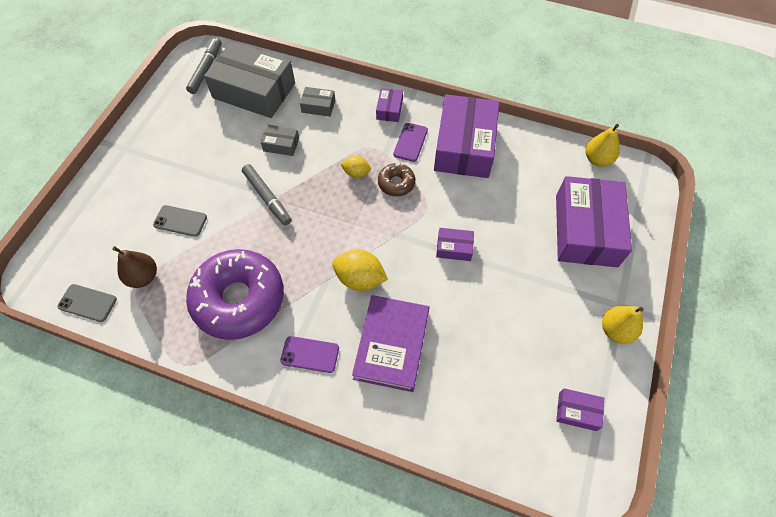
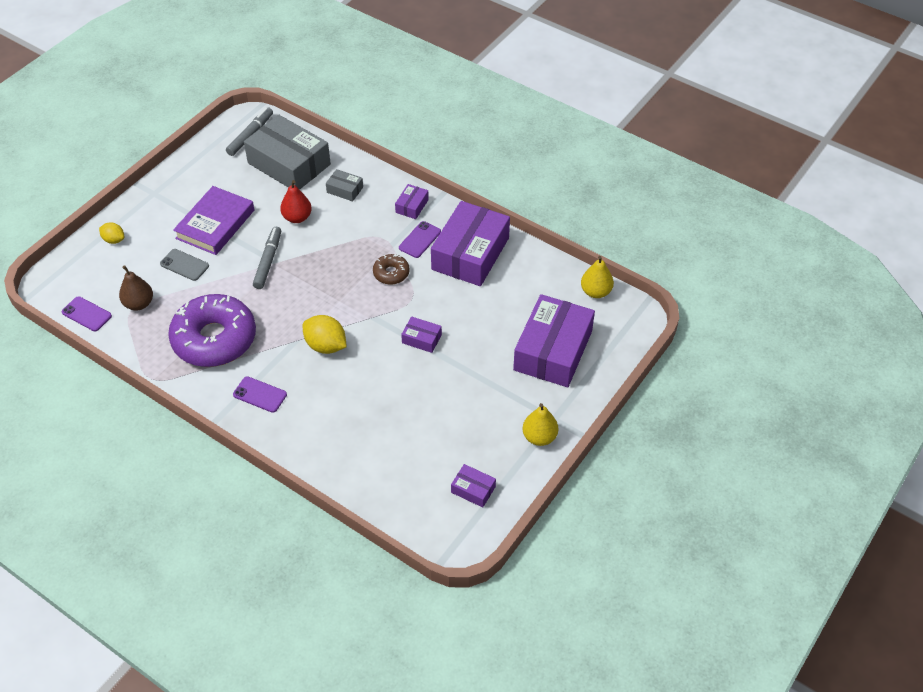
camera: 15 degrees right, 10 degrees down
grey phone [57,284,117,322] -> purple phone [62,296,112,331]
grey marker [242,164,291,225] -> grey marker turned 150 degrees counterclockwise [253,227,281,289]
grey box [261,125,299,156] -> red pear [280,180,312,223]
yellow lemon [340,156,371,178] -> yellow lemon moved to [99,223,124,244]
purple book [352,295,429,392] -> purple book moved to [173,186,254,255]

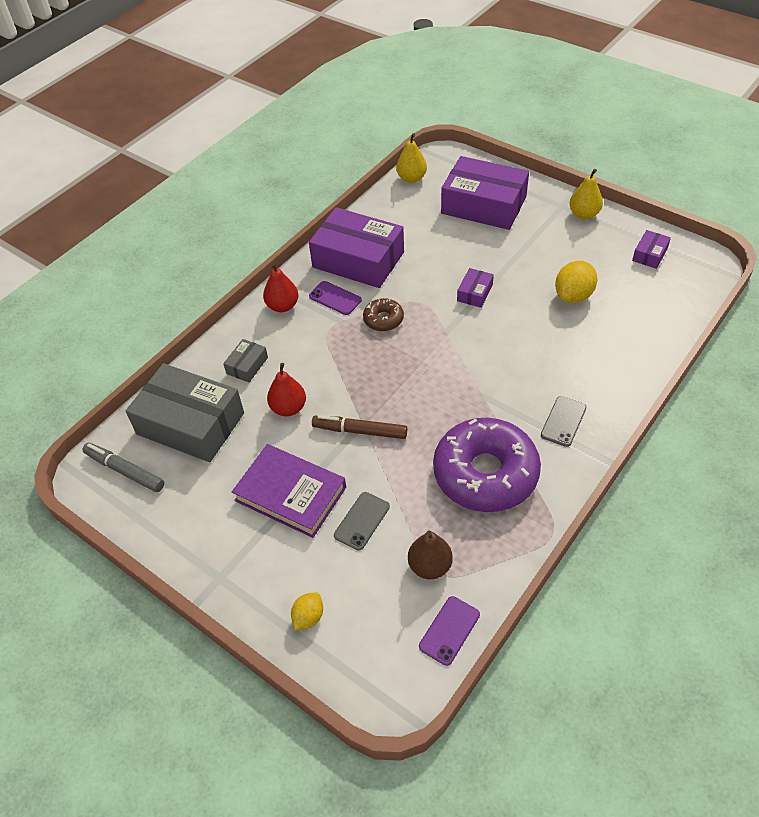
camera: 85 degrees left, 0 degrees up
purple phone [233,376,287,413] -> grey phone [541,396,586,447]
grey box [244,115,331,190] -> grey box turned 75 degrees clockwise [126,363,244,462]
grey marker [253,227,281,289] -> brown marker [312,415,407,439]
yellow lemon [303,315,347,354] -> yellow lemon moved to [555,261,597,303]
purple box [395,184,429,219] -> red pear [263,263,298,312]

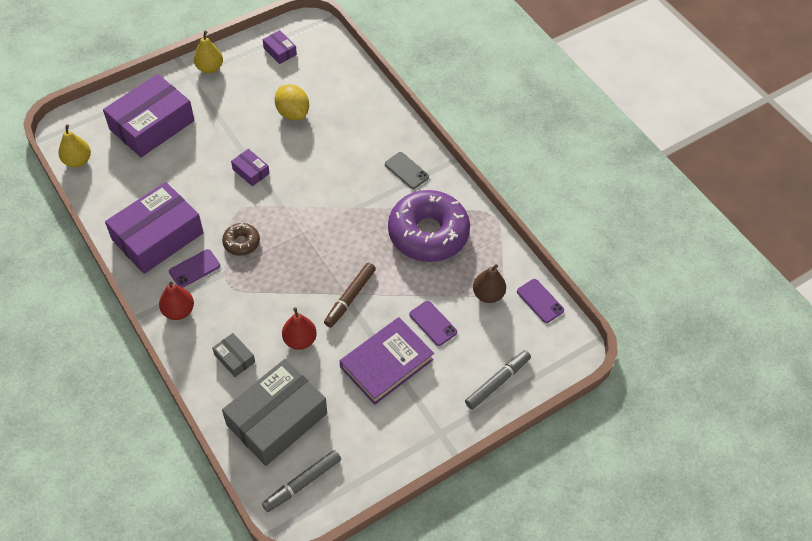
camera: 75 degrees left, 5 degrees up
yellow lemon [291,592,323,631] -> grey marker [465,350,531,409]
grey phone [334,492,390,551] -> purple phone [409,301,457,346]

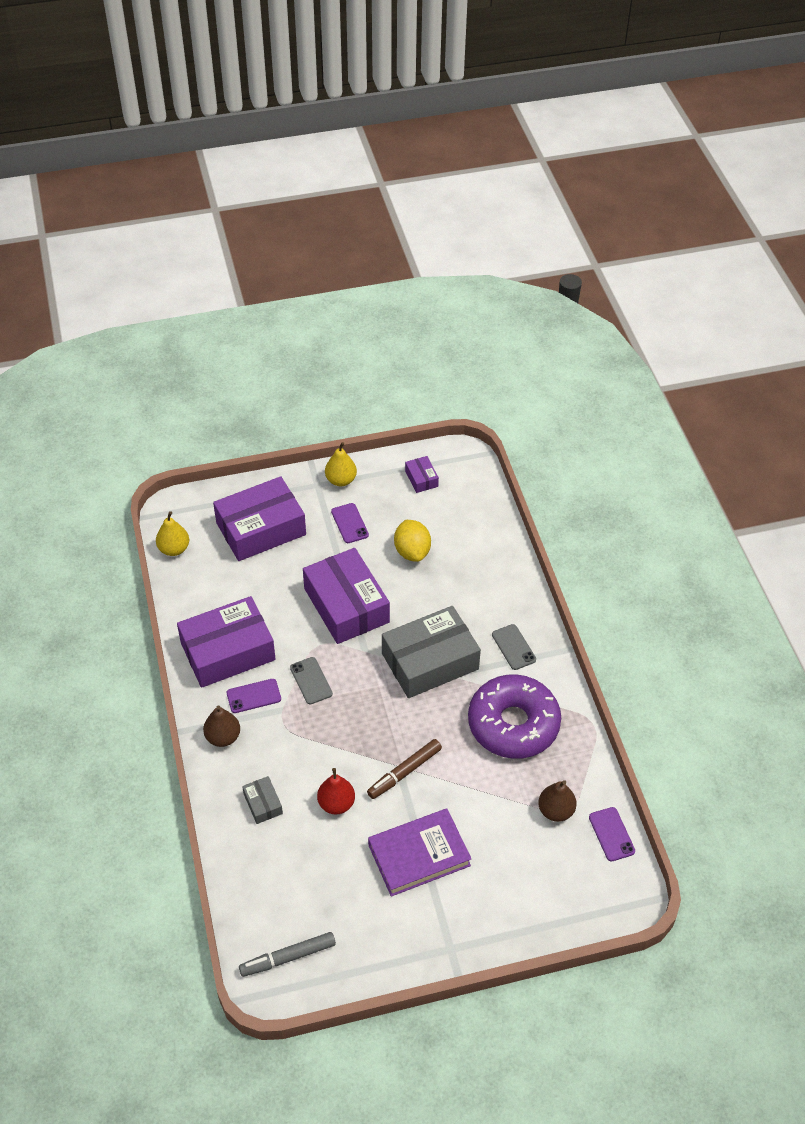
camera: 20 degrees right, 5 degrees down
red pear [159,282,194,320] -> brown pear [203,706,240,747]
brown donut [222,223,260,256] -> grey phone [290,657,333,704]
grey box [222,359,327,466] -> grey box moved to [382,606,481,698]
purple box [231,149,270,186] -> purple box [303,548,390,644], size x2.30
purple phone [409,301,457,346] -> purple phone moved to [331,503,369,543]
grey marker [465,350,531,409] -> none

